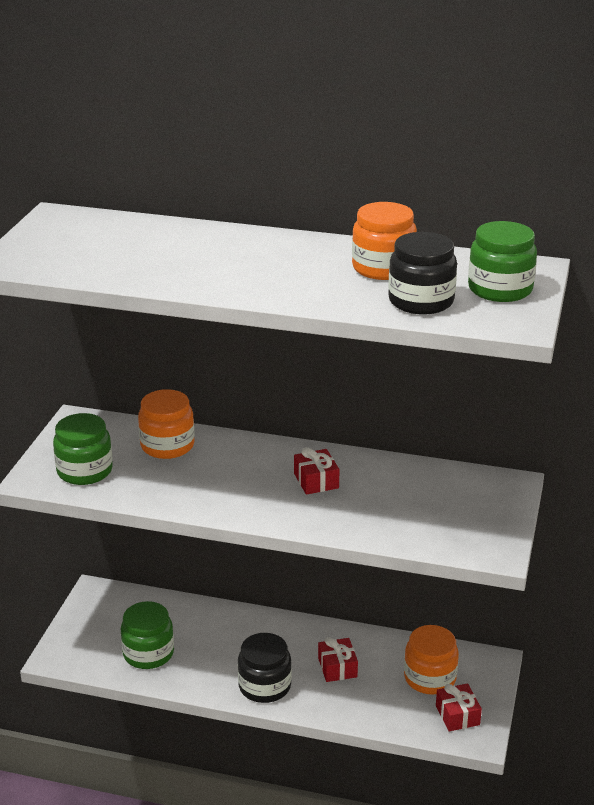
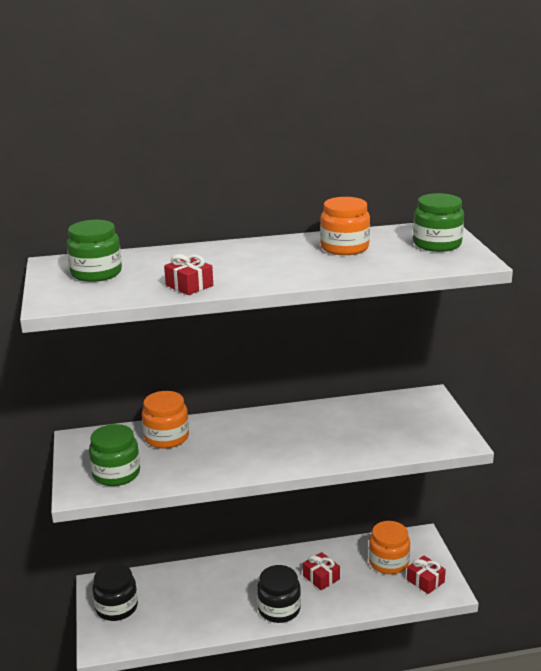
camera: 25 degrees left, 5 degrees down
green jar [121,601,174,669] -> green jar moved to [67,220,122,282]
red gift [294,447,339,495] -> red gift moved to [164,254,213,295]
black jar [388,232,457,314] -> black jar moved to [92,564,138,621]

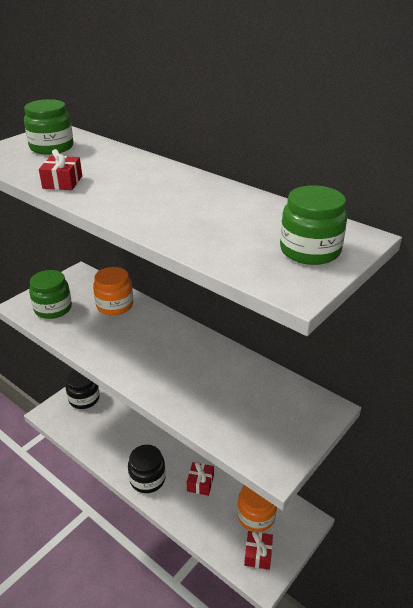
camera: 50 degrees right, 10 degrees up
orange jar [320,197,370,255] -> none

